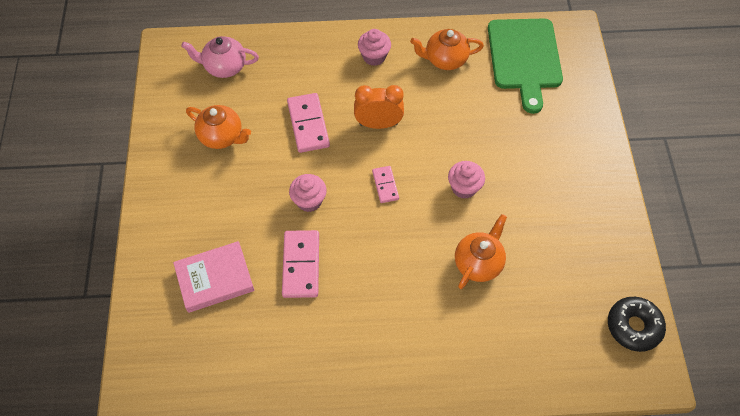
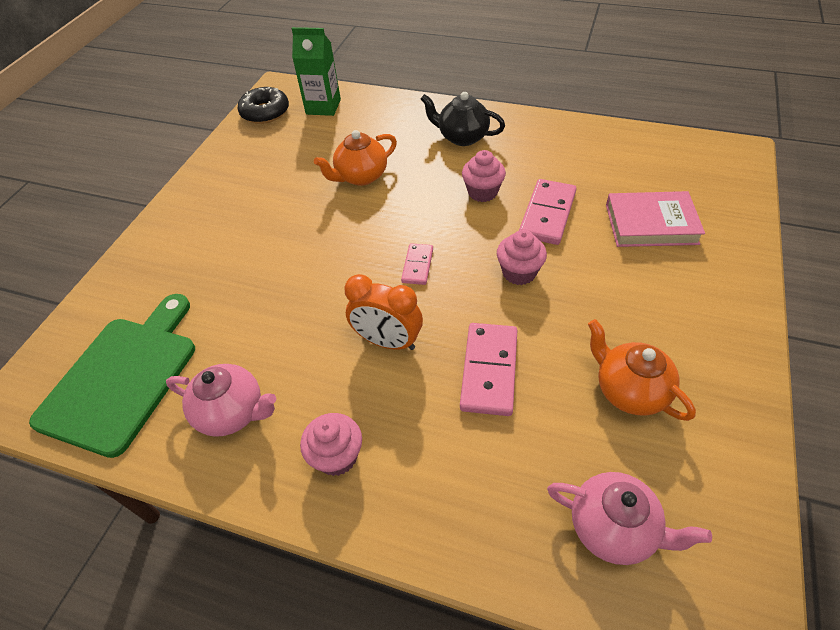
camera: 155 degrees left, 10 degrees down
orange teapot [410,29,484,70] -> pink teapot [166,364,276,437]
pink cupcake [448,161,485,199] -> pink cupcake moved to [462,150,506,202]
none -> green carton [291,27,341,116]
none -> black teapot [421,92,505,146]

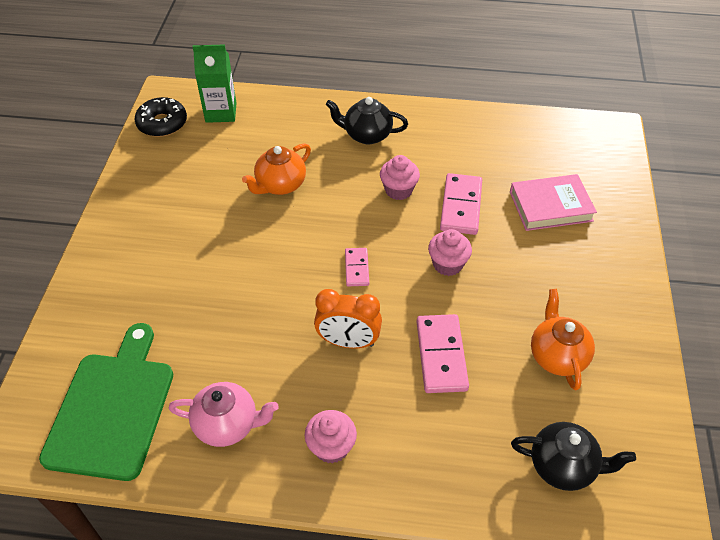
camera: 15 degrees left, 0 degrees up
pink teapot [547,472,712,565] -> black teapot [511,422,636,491]
orange teapot [588,319,696,421] -> orange teapot turned 45 degrees clockwise [531,289,595,390]

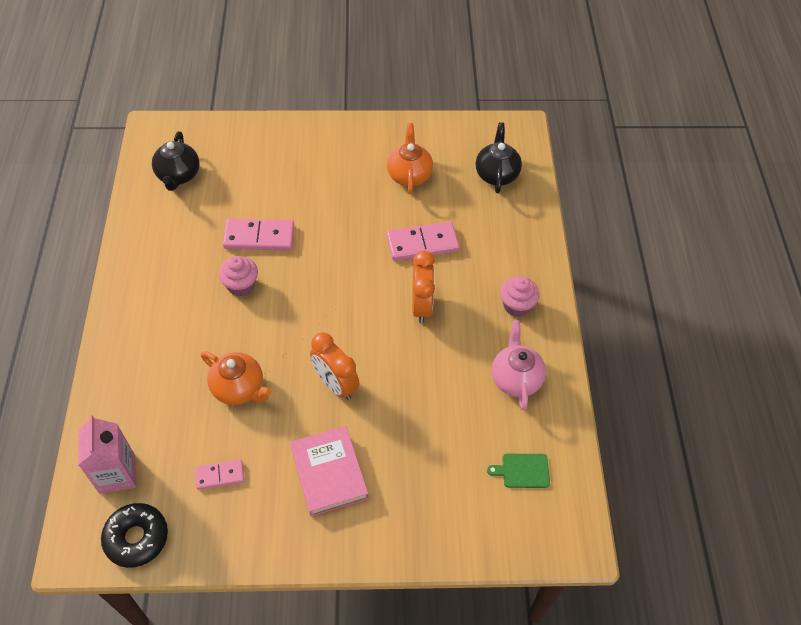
camera: 100 degrees left, 5 degrees up
green cutting board [39,323,173,481] -> green cutting board [487,454,550,488], size x0.41
green carton [193,44,237,123] -> pink carton [78,415,136,494]
black teapot [326,97,408,144] -> black teapot moved to [152,131,199,191]
pink domino [345,248,369,286] -> pink domino moved to [195,459,244,490]
pink cupcake [428,229,472,276] -> none
pink book [510,174,597,231] -> pink book moved to [290,426,368,516]
orange teapot [531,289,595,390] -> orange teapot turned 105 degrees clockwise [387,123,433,194]
none -> orange clock [310,332,359,400]

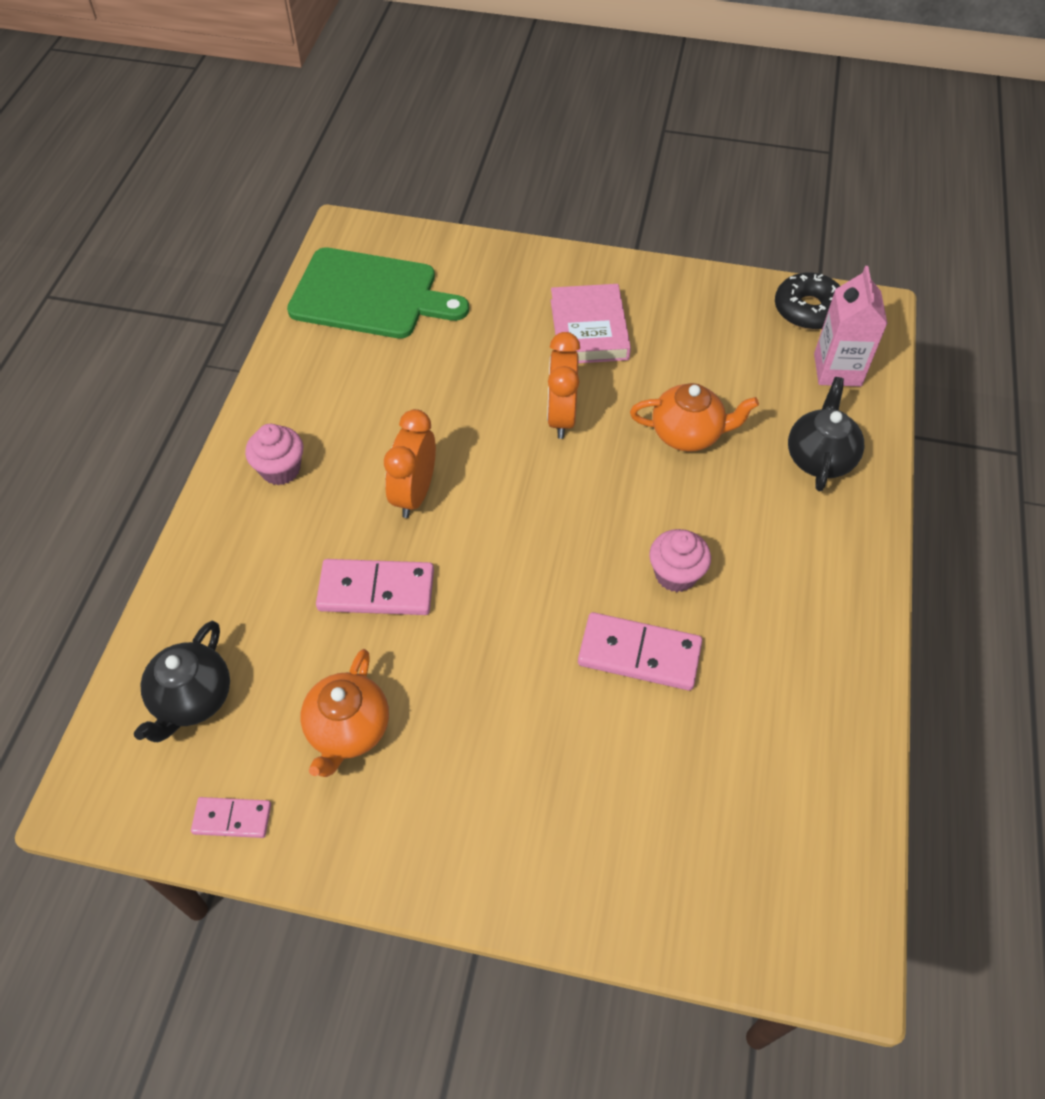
camera: 165 degrees left, 0 degrees up
black teapot [152,131,199,191] -> black teapot moved to [788,377,865,491]
pink domino [195,459,244,490] -> pink domino moved to [191,797,271,838]
orange teapot [201,351,272,405] -> orange teapot turned 135 degrees clockwise [630,383,759,452]
orange clock [310,332,359,400] -> orange clock turned 150 degrees counterclockwise [547,332,580,439]
green cutting board [487,454,550,488] -> green cutting board [287,247,469,339], size x2.46
pink teapot [492,320,546,410] -> none

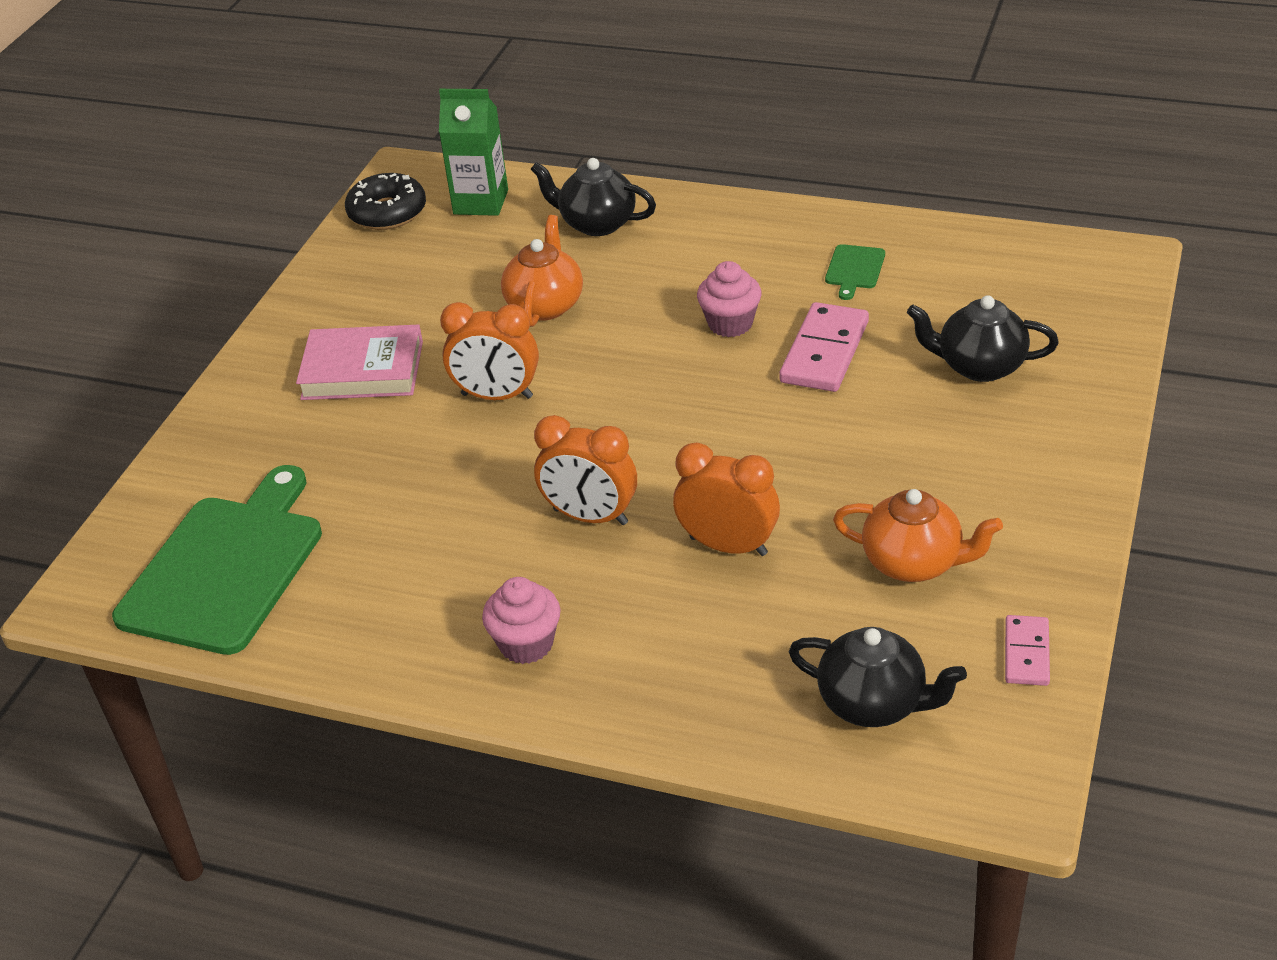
camera: 80 degrees left, 15 degrees down
pink domino [316,559,434,615] -> orange clock [673,442,780,556]
pink carton [814,266,888,386] -> green carton [439,89,508,216]
none -> green cutting board [825,244,885,300]
none -> black teapot [907,295,1059,382]

